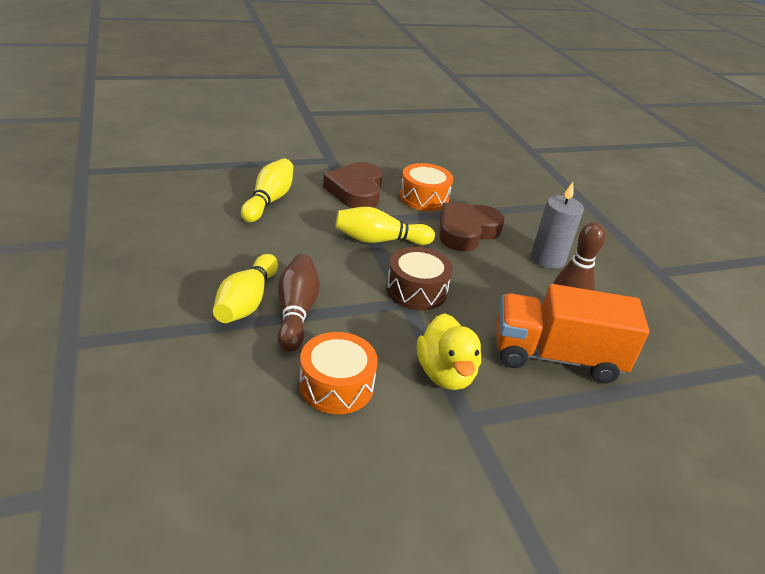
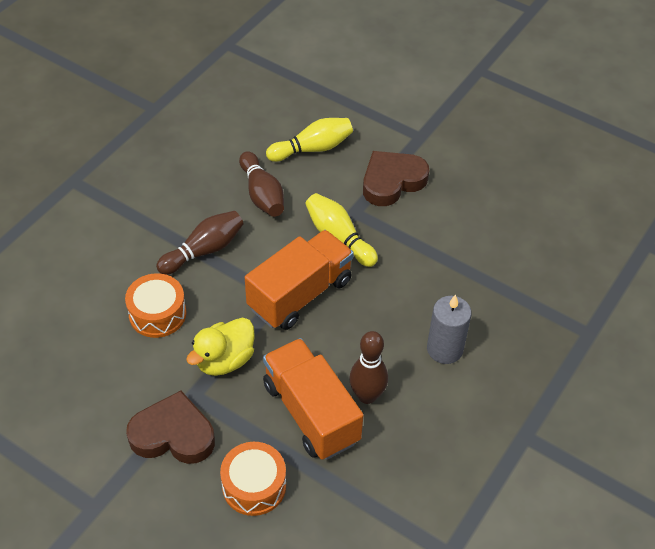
camera: 55 degrees right, 15 degrees up
yellow bowling pin [213,254,278,323] -> none
brown drum [386,247,453,310] -> orange truck [245,230,354,330]
orange drum [399,163,453,211] -> orange drum moved to [220,442,286,516]
brown heart [439,203,504,251] -> brown heart moved to [126,391,215,464]
none -> brown bowling pin [239,151,284,217]

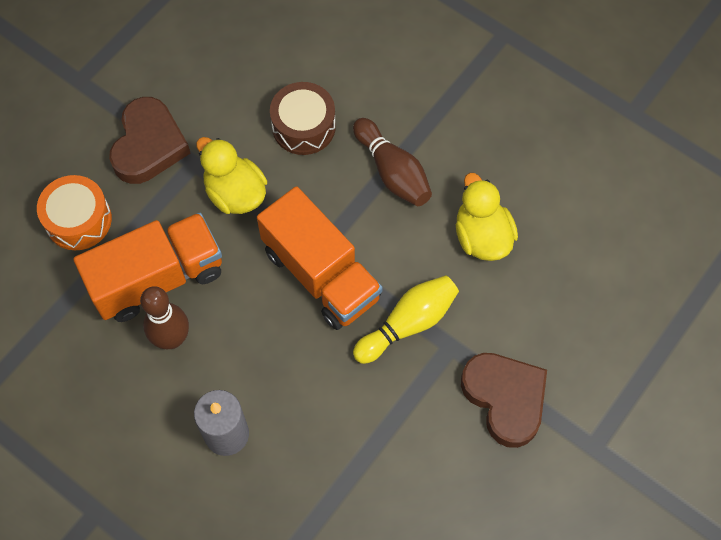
camera: 95 degrees right, 15 degrees up
orange drum [125,273,186,338] -> brown drum [270,82,336,155]
brown bowling pin [239,151,284,217] -> yellow duck [456,173,518,261]
yellow bowling pin [266,118,353,162] -> none

